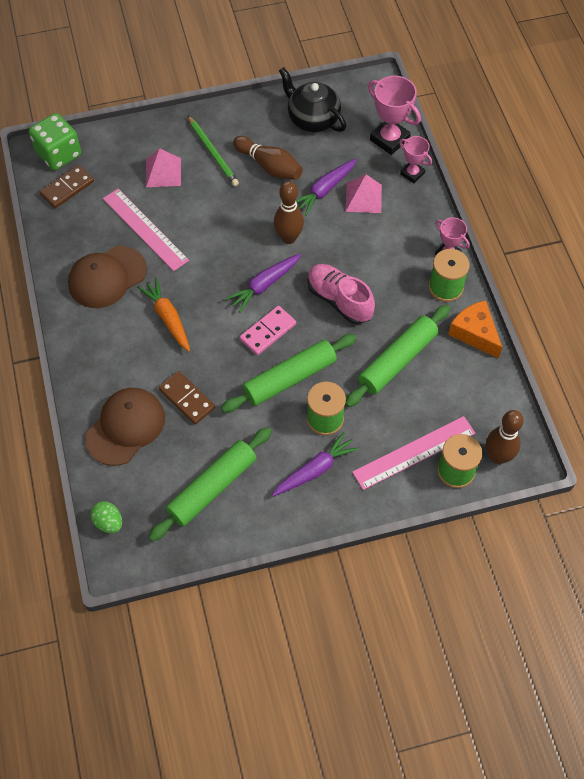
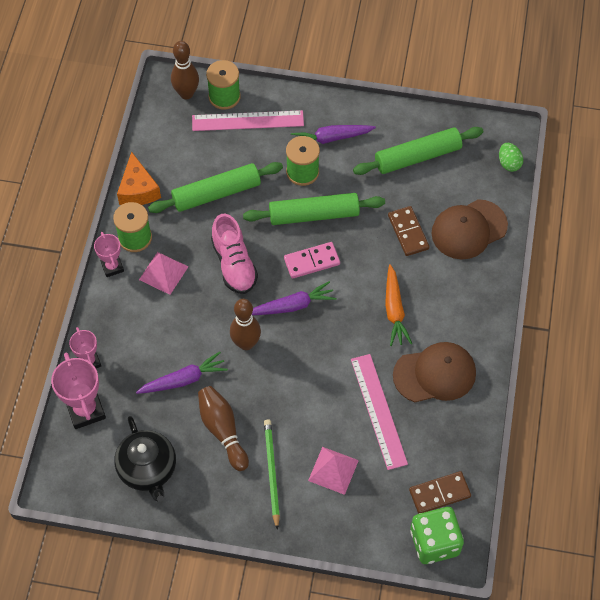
camera: 155 degrees left, 0 degrees up
pink pyramid [346,174,382,213] -> pink pyramid moved to [139,252,189,295]

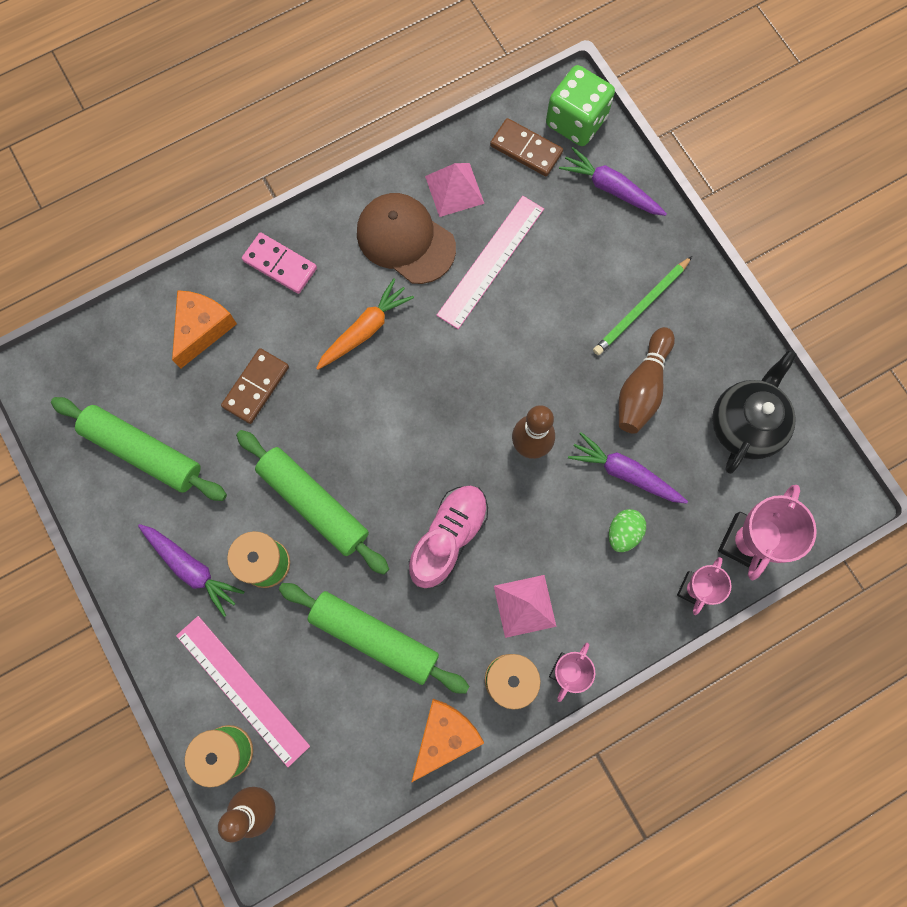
camera: 130 degrees left, 15 degrees up
purple carrot [252,281,336,315] -> purple carrot moved to [559,147,667,216]
pink domino [284,242,340,279] -> pink domino moved to [242,232,317,294]
pink pyramid [308,447,359,495] -> pink pyramid moved to [425,163,484,217]
brown cap [431,199,508,259] -> orange cheese [172,290,237,369]
green egg [499,143,523,172] -> green egg moved to [609,509,646,552]

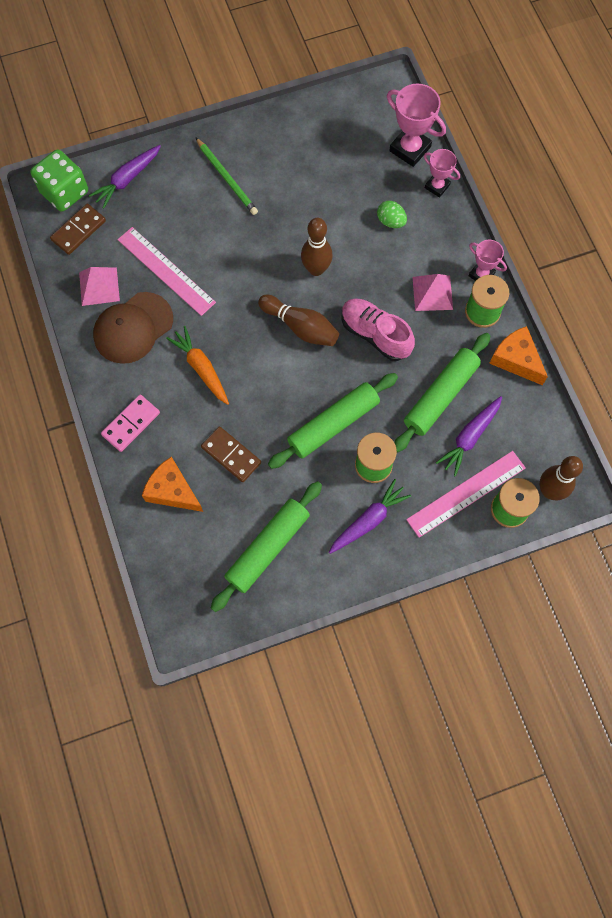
camera: 80 degrees left, 5 degrees down
purple carrot [568,432,688,504] -> purple carrot moved to [436,396,502,477]
brown bowling pin [618,327,675,434] -> brown bowling pin moved to [258,295,339,346]
black teapot [712,350,797,474] -> none

